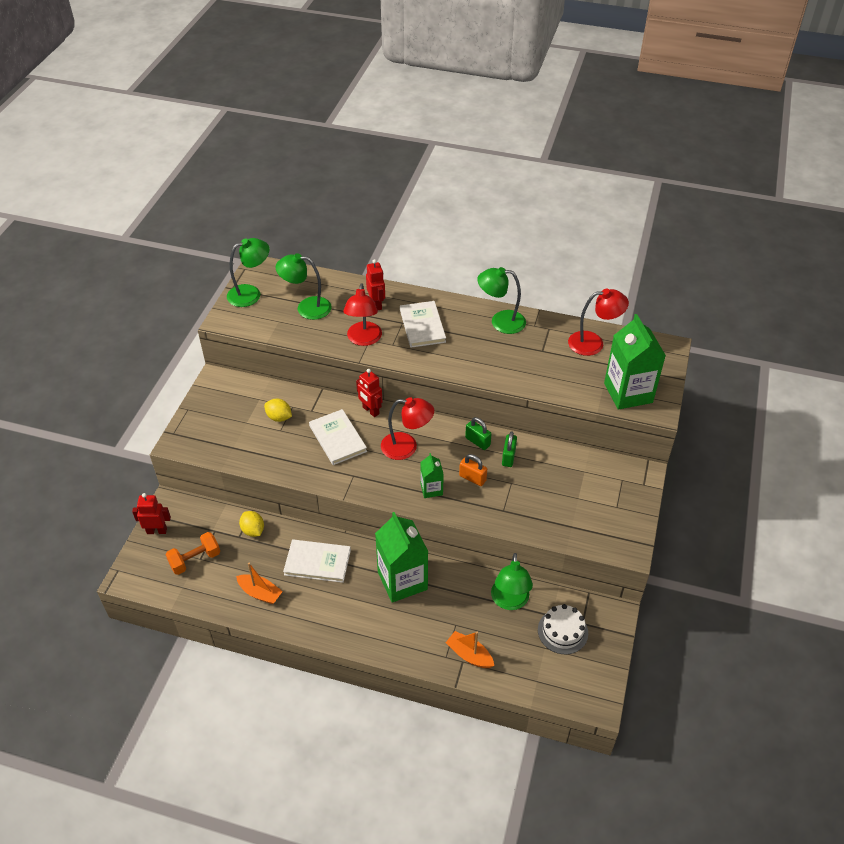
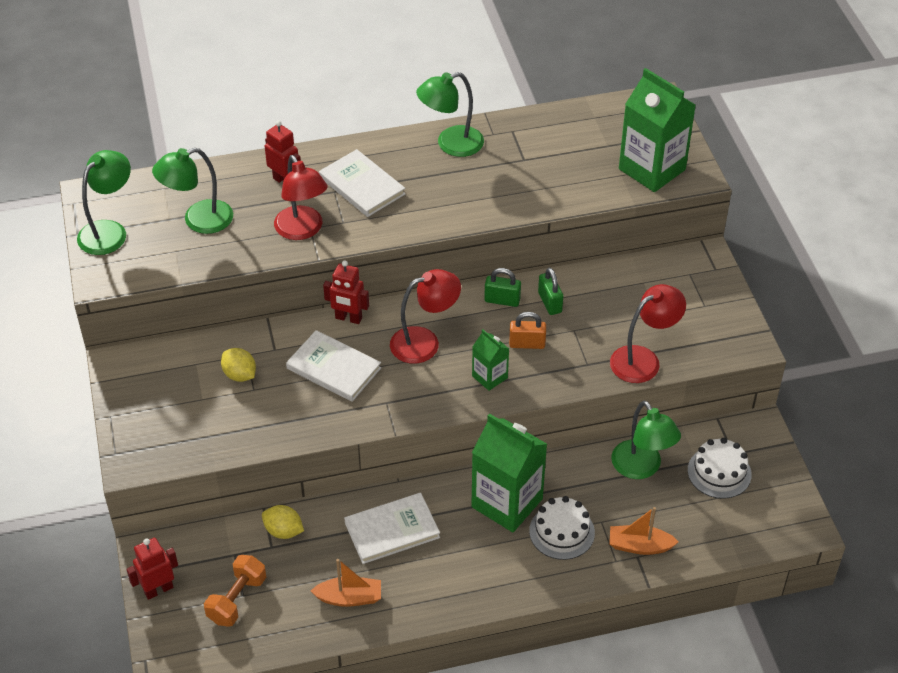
camera: 30 degrees left, 0 degrees up
yellow lemon [264,399,292,422] -> yellow lemon turned 45 degrees clockwise [221,348,256,382]
red lamp [568,289,629,356] -> red lamp moved to [610,284,686,383]
none -> white cake [529,496,595,560]

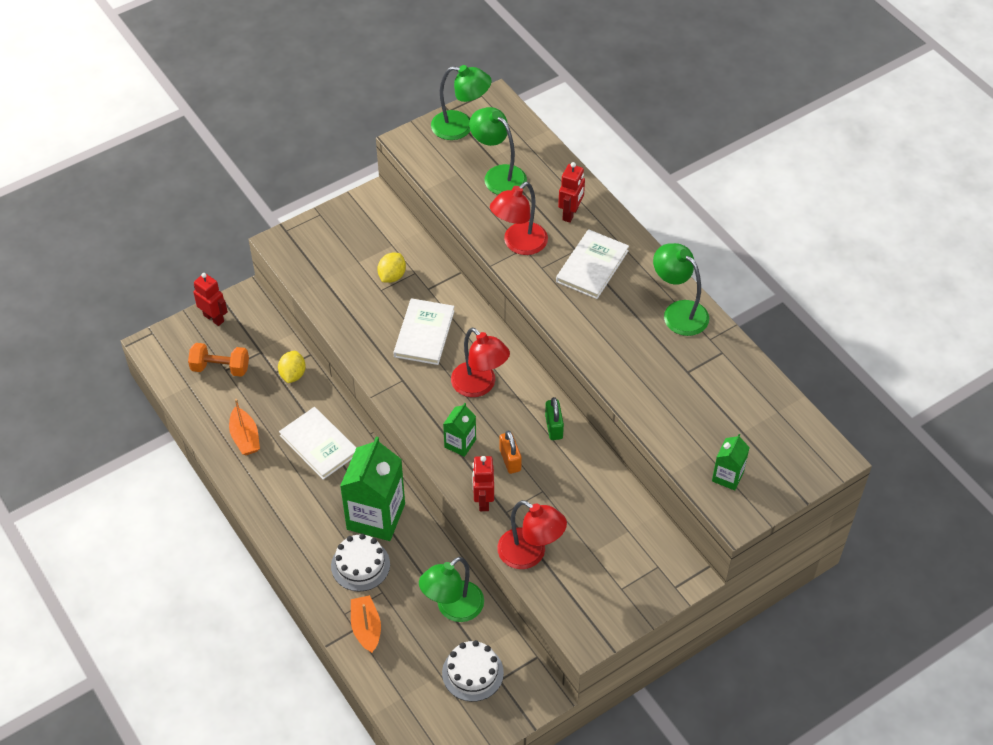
camera: 70 degrees right, 5 degrees up
red robot [323,261,369,324] -> red robot moved to [472,456,494,511]
green padlock [538,268,563,315] -> none
green carton [619,68,696,192] -> green carton [712,434,750,490], size x0.50

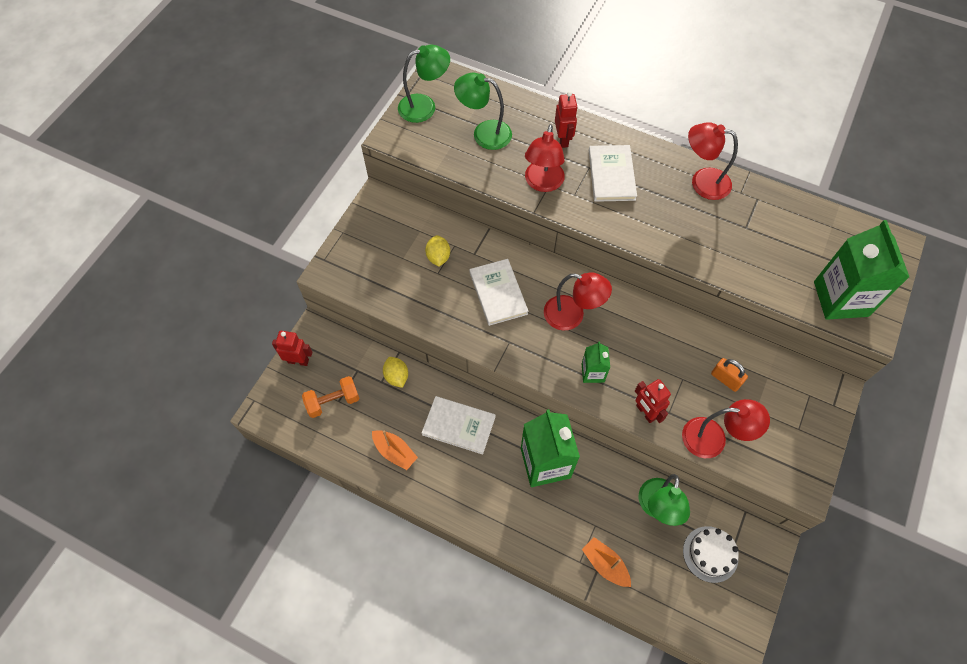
camera: 30 degrees left, 10 degrees up
white cake [331,534,390,592] -> none
orange padlock [499,430,522,474] -> orange padlock moved to [711,358,748,392]
green padlock [545,397,564,440] -> none
green lamp [653,243,709,336] -> red lamp [688,122,738,200]
green carton [712,434,750,490] -> green carton [814,220,909,320], size x1.99

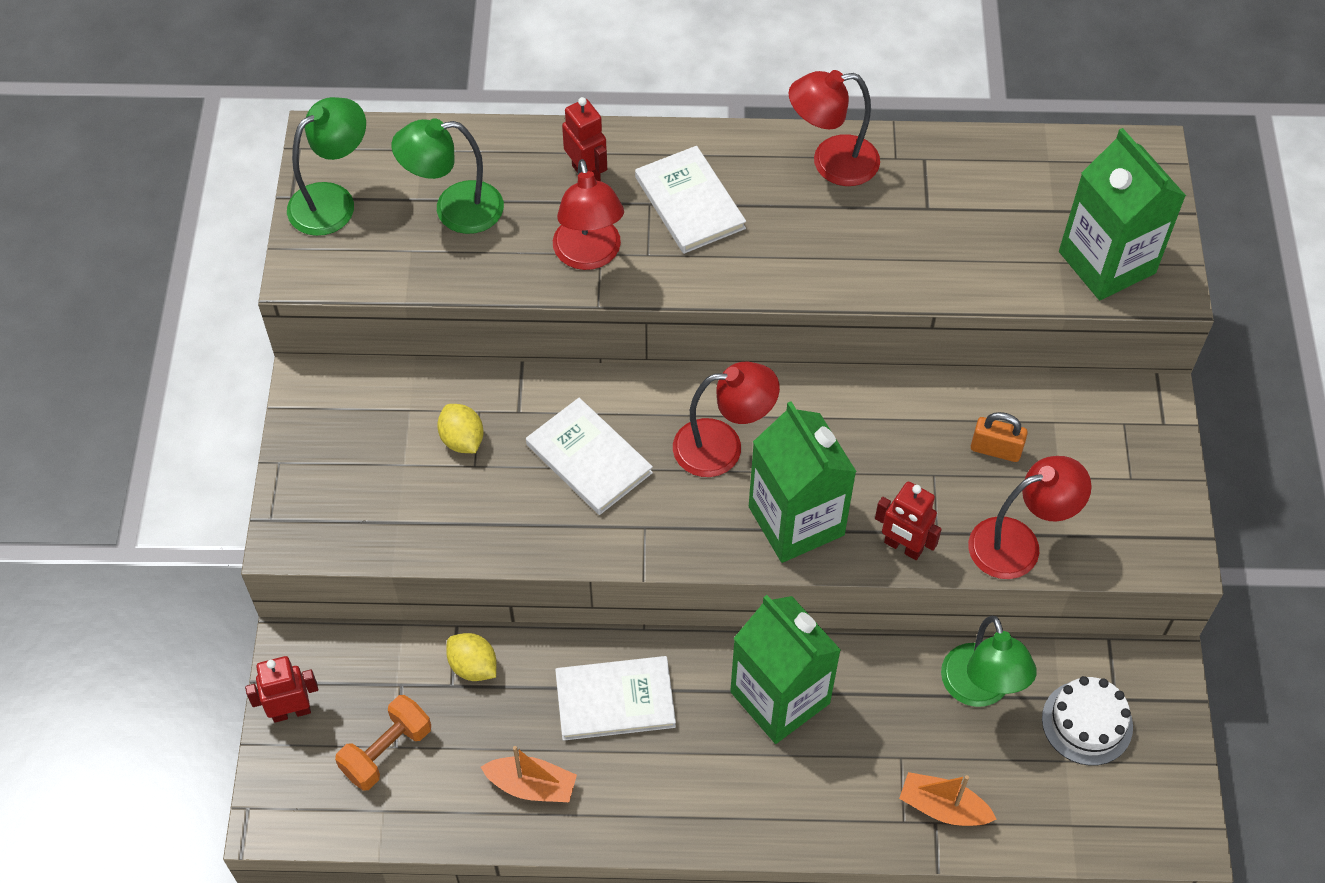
camera: 25 degrees left, 5 degrees down
green carton [582,341,610,383] -> green carton [749,401,857,563], size x1.99

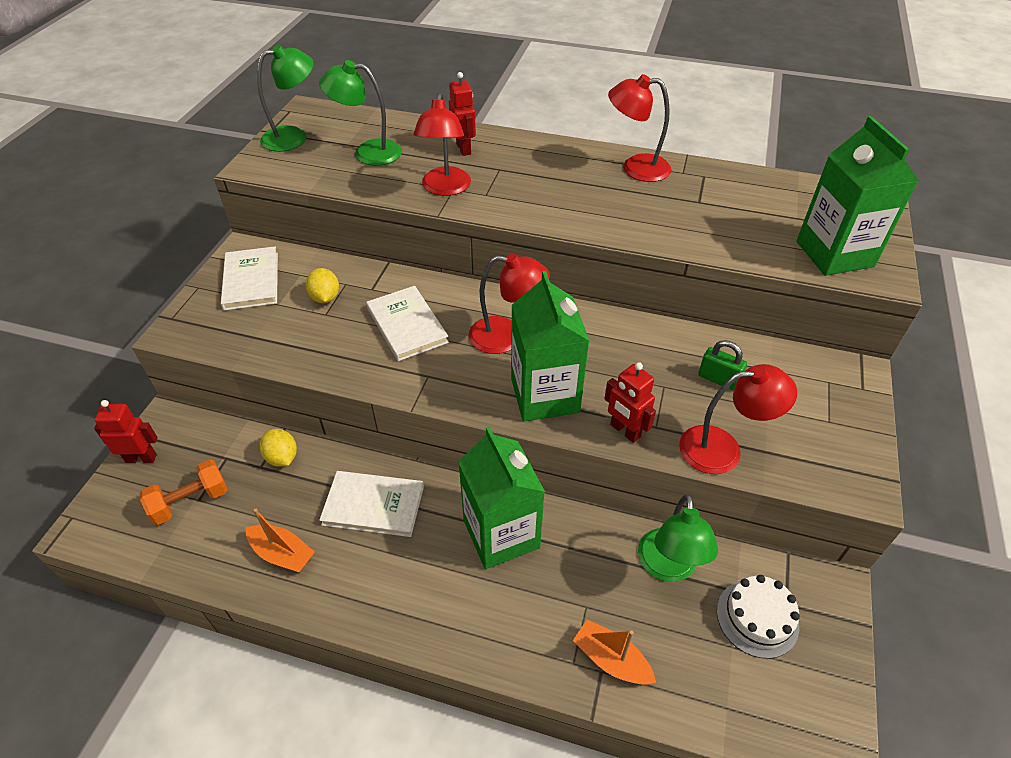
camera: 15 degrees right, 10 degrees down
white book [635,146,746,254] -> white book moved to [221,246,278,311]
orange padlock [971,412,1028,462] -> green padlock [698,340,747,391]

